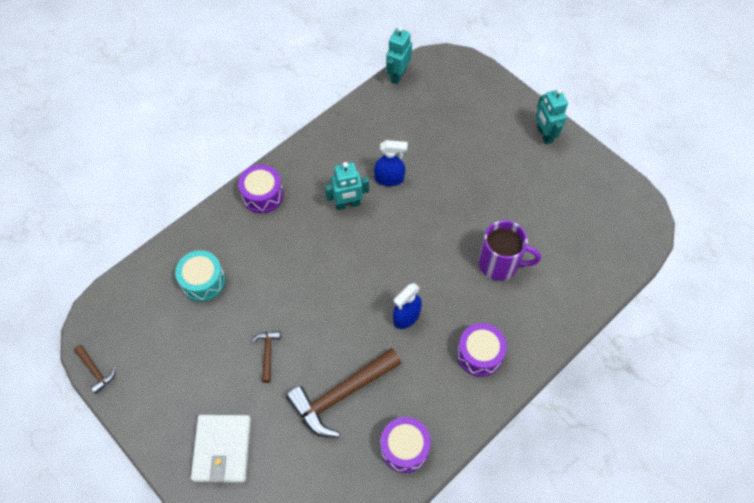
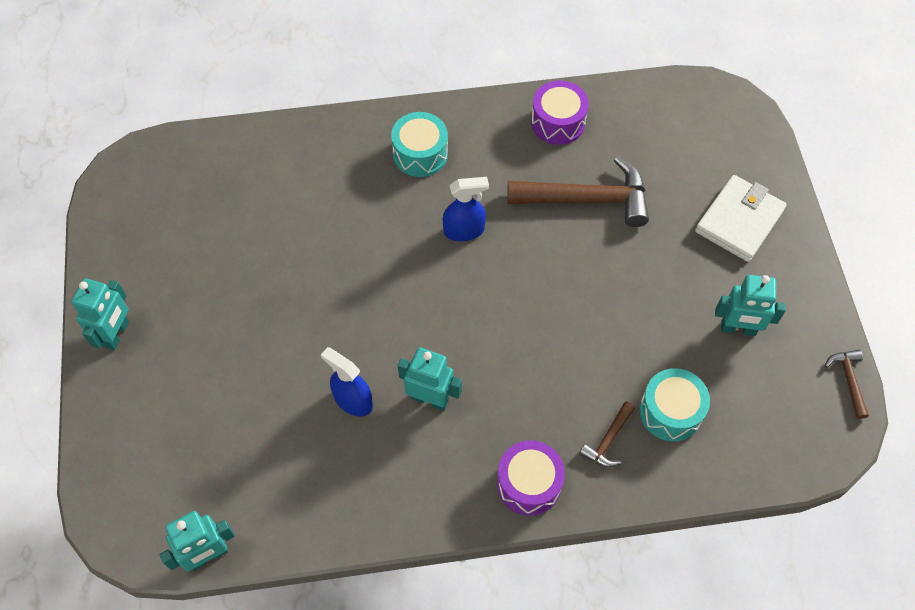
camera: 145 degrees left, 0 degrees up
brown hammer [252,331,281,383] -> brown hammer moved to [579,402,635,468]
purple drum [457,323,507,377] -> turquoise drum [391,112,448,177]
purple mug [479,220,541,281] -> none
none -> turquoise robot [715,275,786,336]

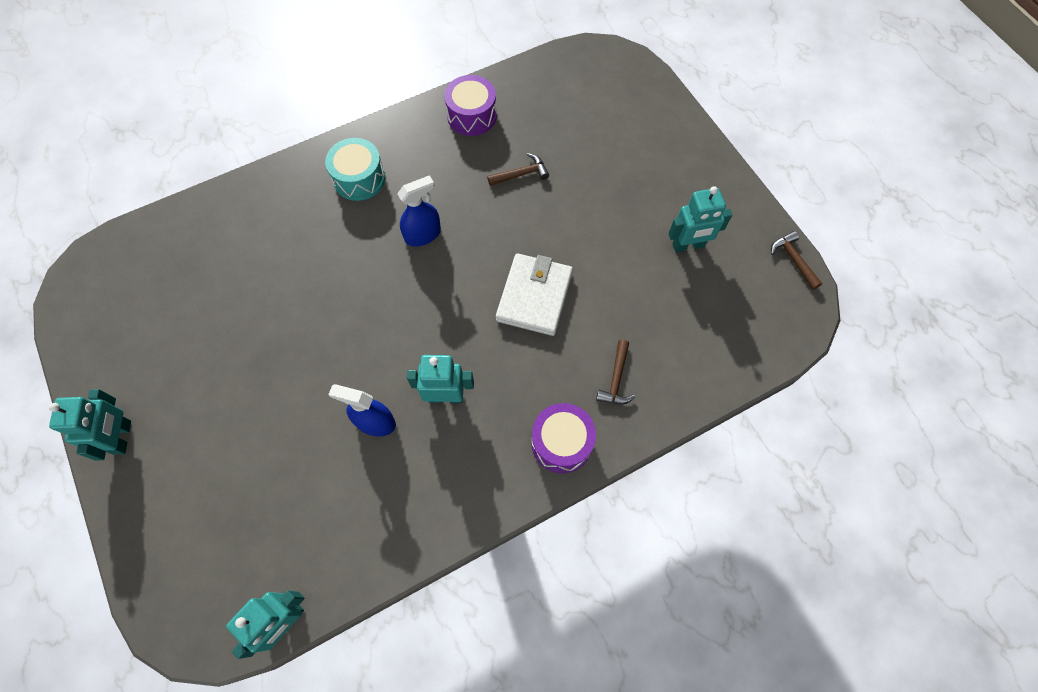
camera: 20 degrees left, 5 degrees up
brown hammer [507,157,649,227] -> brown hammer [487,153,549,186], size x0.47
turquoise drum [639,368,710,441] -> none
white wallet [695,175,787,262] -> white wallet moved to [496,253,573,336]

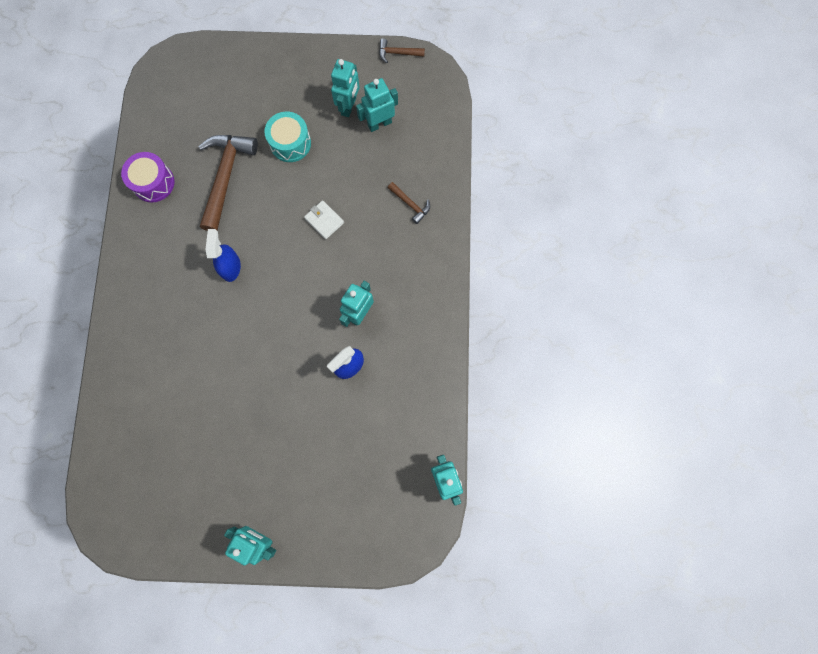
camera: 60 degrees left, 10 degrees up
turquoise drum [325,138,385,201] -> turquoise drum moved to [264,112,311,162]
brown hammer [487,153,549,186] -> brown hammer [198,135,258,231], size x2.14
white wallet [496,253,573,336] -> white wallet [304,200,344,239], size x0.56
purple drum [531,403,596,473] -> none
none -> turquoise robot [356,78,398,132]

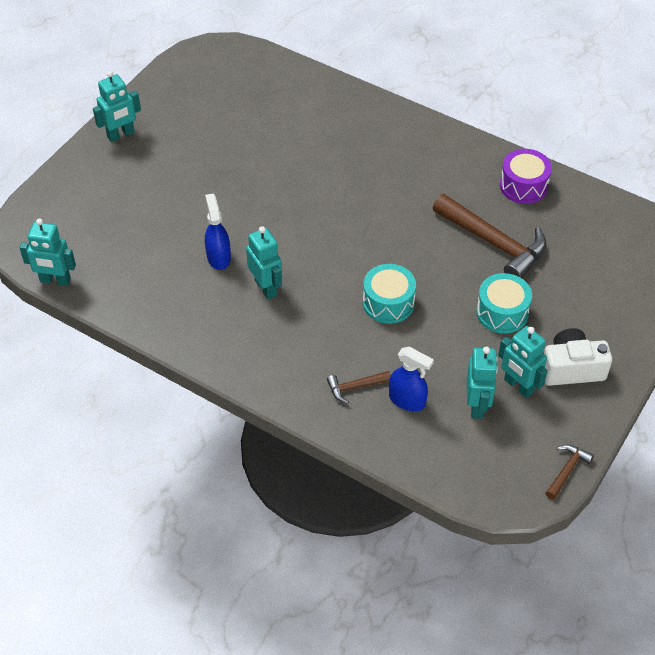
camera: 120 degrees right, 25 degrees down
blue spray bottle [205,229,241,282] -> blue spray bottle moved to [389,347,434,411]
white wallet [304,200,344,239] -> turquoise drum [363,264,416,324]
none -> white camera [544,328,612,386]

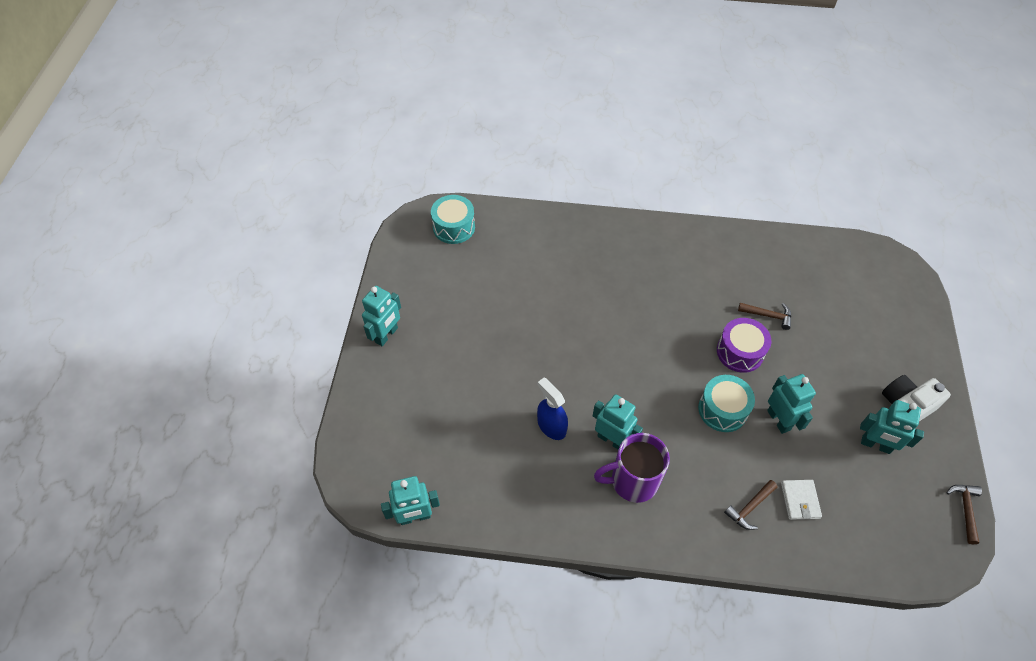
camera: 25 degrees left, 5 degrees up
blue spray bottle [389,347,434,411] -> white wallet [781,480,822,520]
brown hammer [433,194,546,278] -> brown hammer [738,303,791,330], size x0.47
turquoise robot [467,346,498,419] -> turquoise robot moved to [767,374,816,434]
turquoise drum [476,273,532,334] -> turquoise drum moved to [431,195,475,244]
purple drum [500,149,552,204] -> purple drum moved to [717,318,771,373]
none -> purple mug [594,433,670,503]

